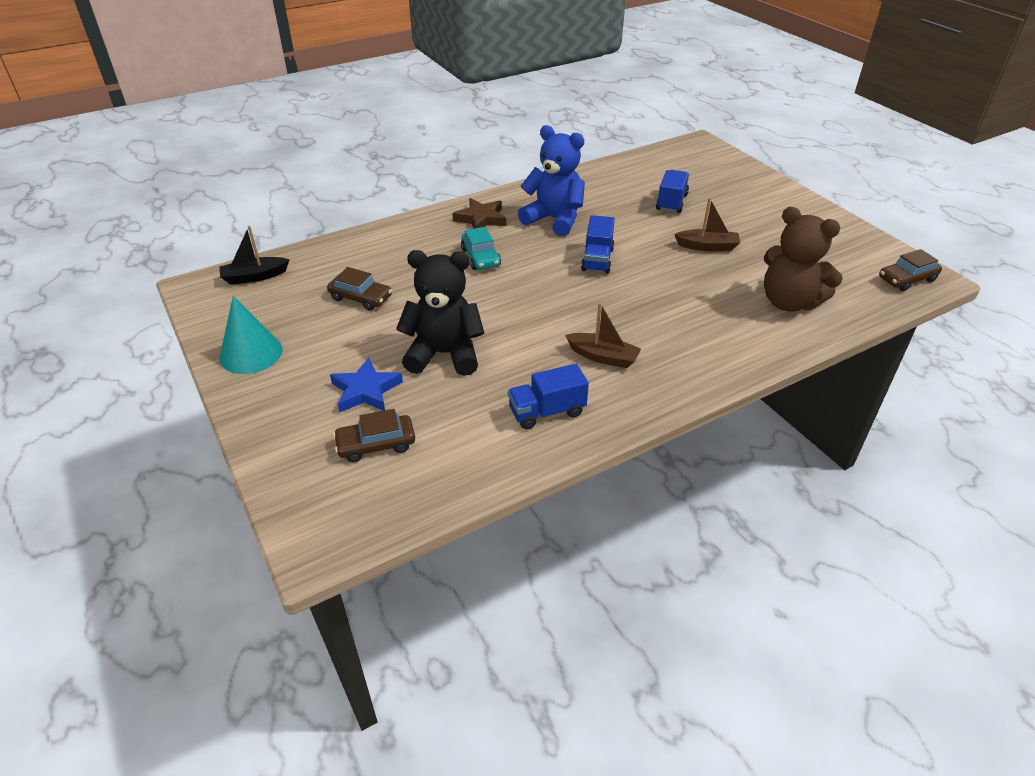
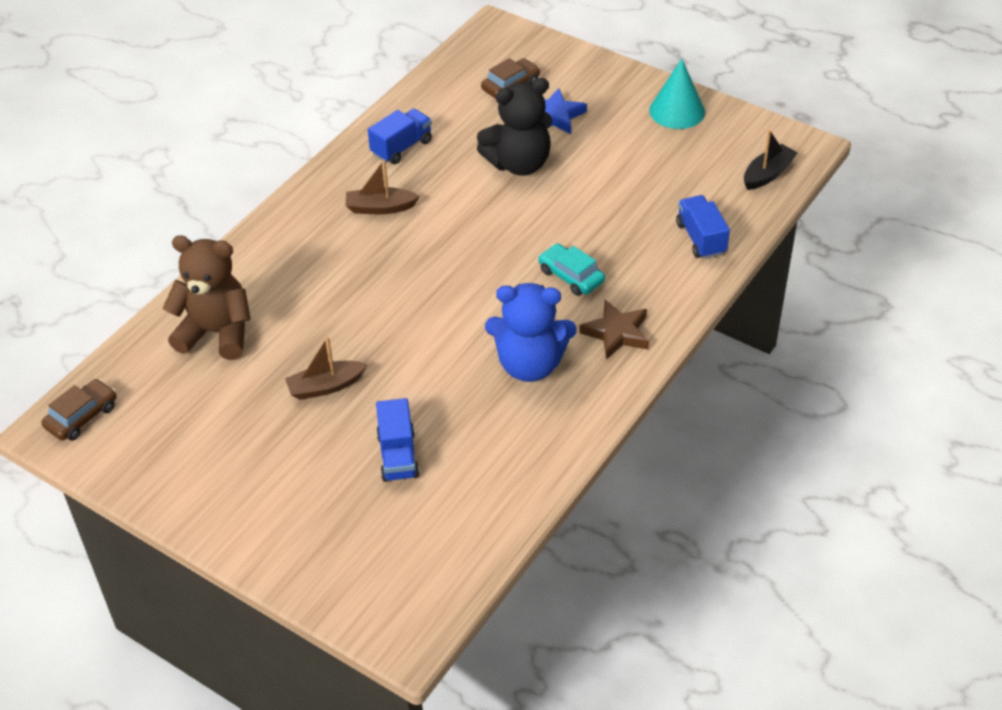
camera: 155 degrees right, 5 degrees up
brown car [327,267,392,311] -> none
blue truck [581,215,615,273] -> blue truck moved to [676,195,730,259]

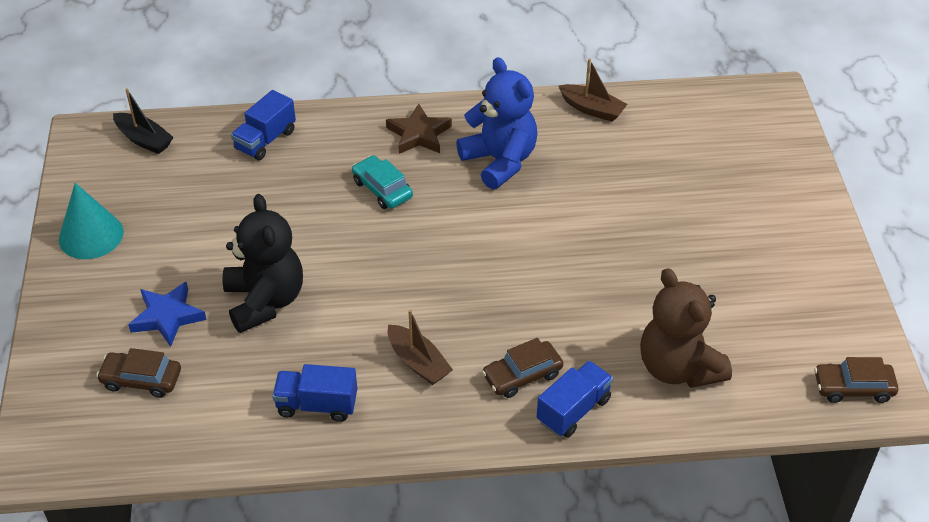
camera: 130 degrees left, 0 degrees up
brown boat [285,337,367,400] -> brown boat moved to [558,58,627,122]
blue truck [376,398,420,482] -> blue truck moved to [537,361,613,438]
black teddy bear [477,78,552,175] -> black teddy bear turned 45 degrees clockwise [223,194,303,333]
turquoise car [538,243,605,296] -> turquoise car turned 135 degrees clockwise [352,155,413,209]
black boat [744,130,798,190] -> black boat turned 150 degrees counterclockwise [113,88,174,154]
none -> brown car [482,338,563,398]

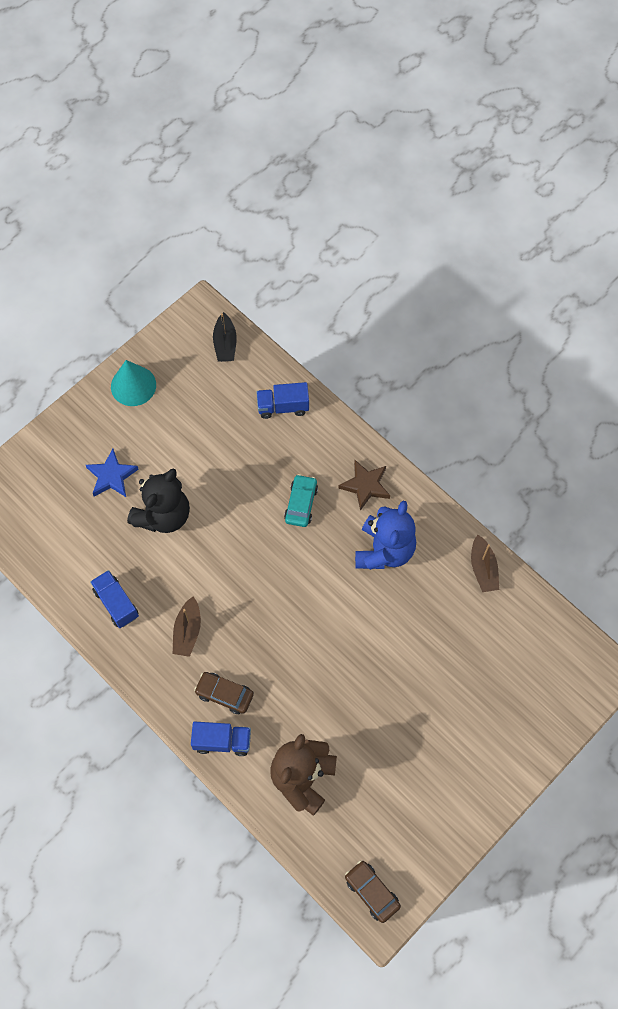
camera: 50 degrees right, 20 degrees up
brown car [96,348,181,398] -> none

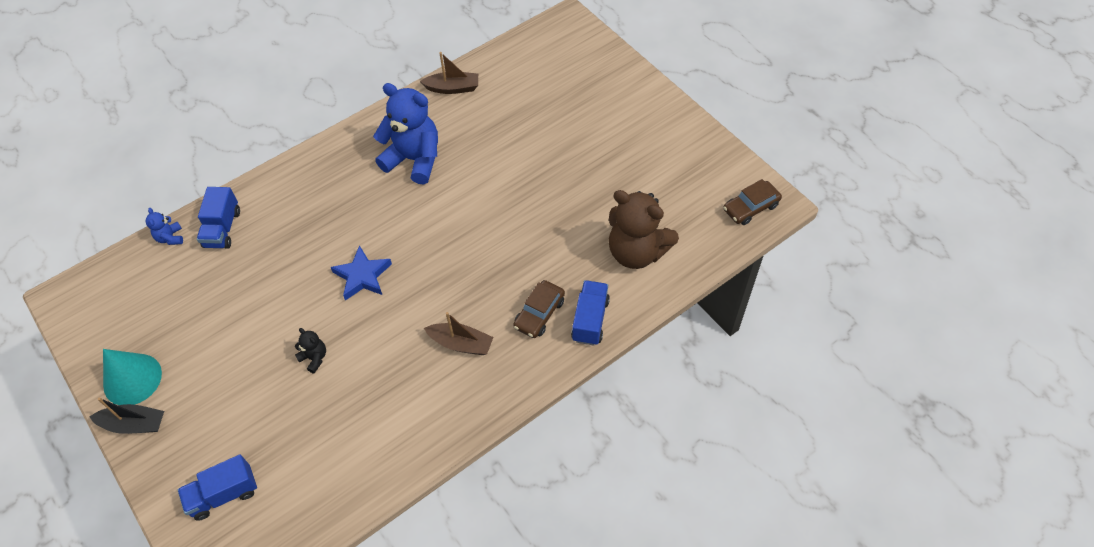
camera: 80 degrees left, 10 degrees down
blue star [86,449,139,497] -> blue star moved to [331,245,392,301]
blue truck [90,570,139,628] -> blue truck moved to [178,455,257,521]
black teddy bear [127,468,190,533] -> black teddy bear [295,328,326,373], size x0.43
black boat [213,312,237,362] -> black boat moved to [90,397,164,434]
turquoise car [284,474,318,527] -> none
brown star [338,460,390,511] -> none
none -> blue teddy bear [146,208,183,245]

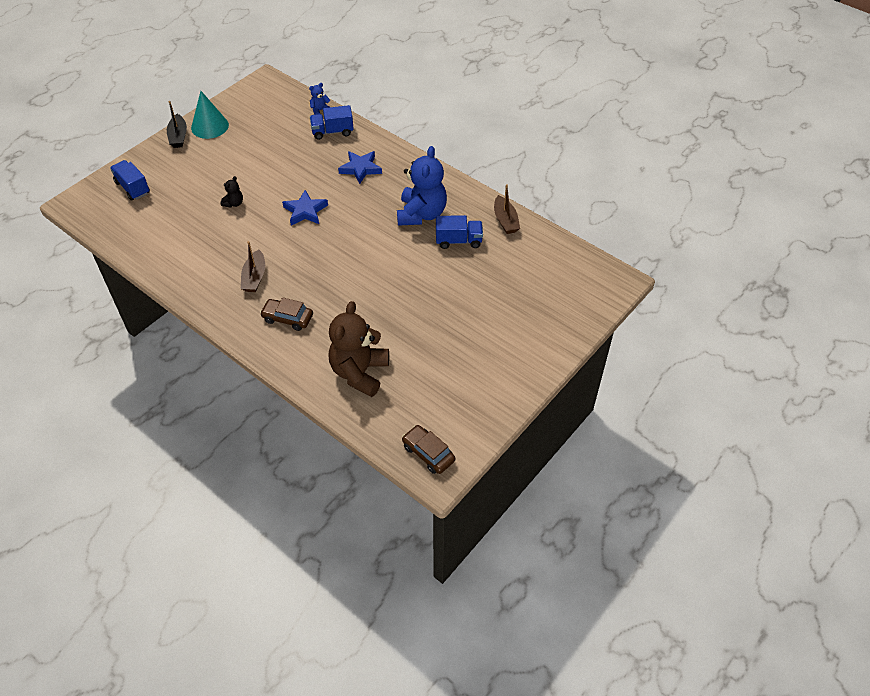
camera: 75 degrees right, 5 degrees down
blue truck [571,280,610,346] -> blue truck moved to [436,215,483,249]
none -> blue star [338,151,382,184]

